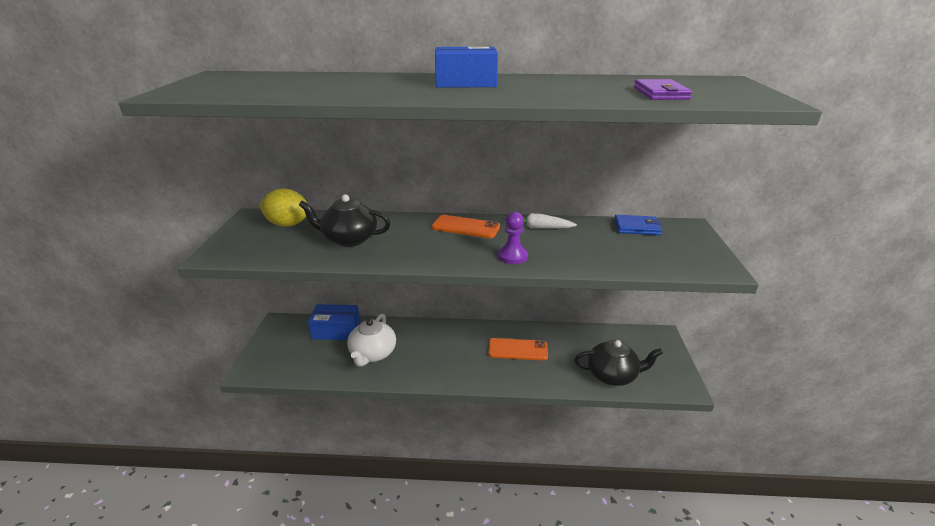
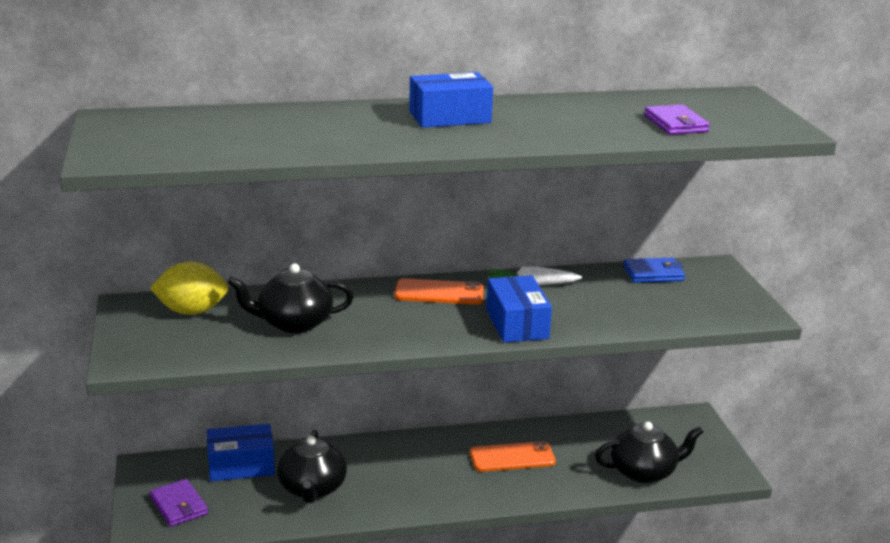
camera: 15 degrees left, 5 degrees down
white teapot [347,314,396,367] -> black teapot [277,430,347,503]
purple pawn [498,212,528,264] -> blue box [486,275,552,343]
none -> purple wallet [150,479,208,527]

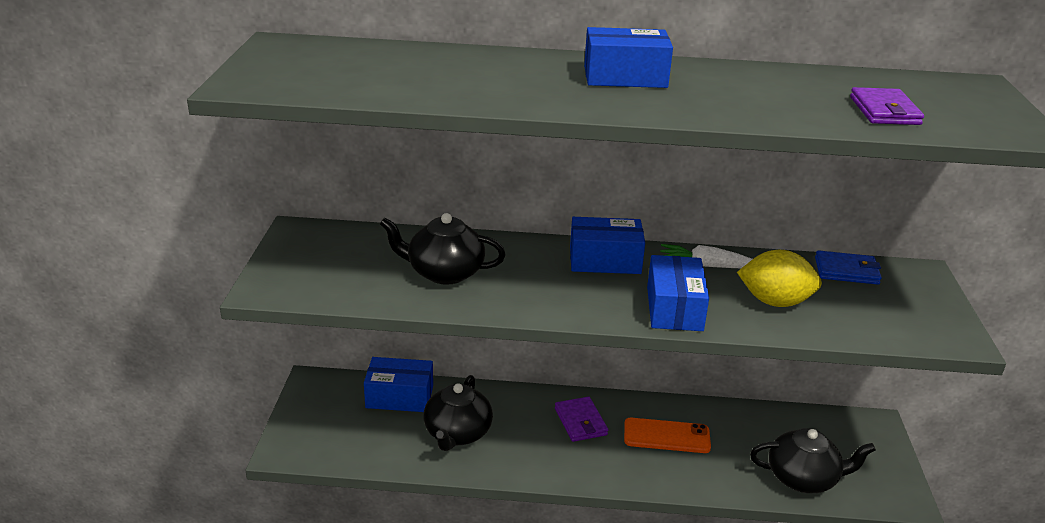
camera: 15 degrees right, 5 degrees up
yellow lemon [150,261,228,315] -> yellow lemon moved to [737,250,822,307]
purple wallet [150,479,208,527] -> purple wallet moved to [555,397,608,442]
orange phone [394,278,484,305] -> blue box [570,217,645,274]

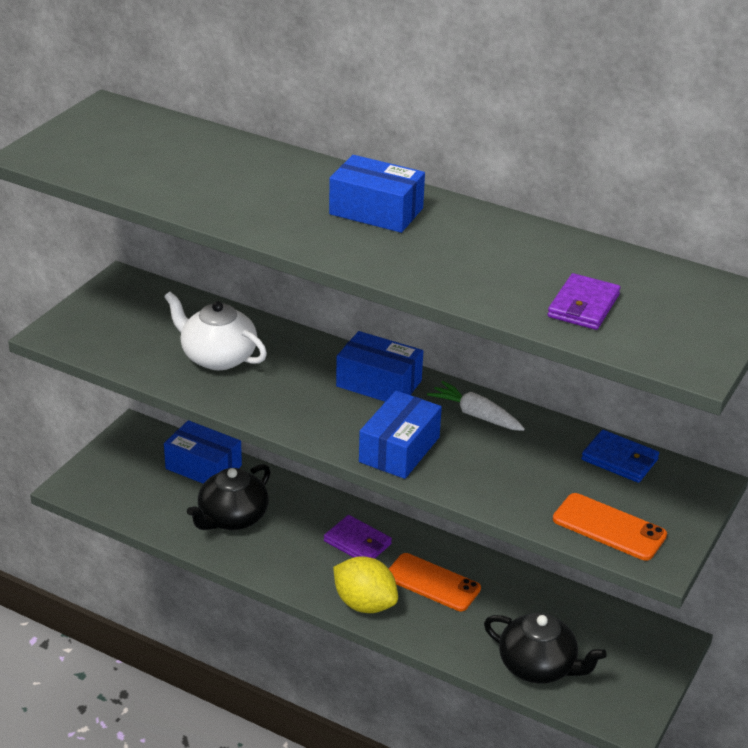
camera: 25 degrees right, 5 degrees up
black teapot [380,213,506,285] -> white teapot [164,292,267,370]
purple wallet [555,397,608,442] -> purple wallet turned 60 degrees counterclockwise [324,515,392,559]
yellow lemon [737,250,822,307] -> yellow lemon moved to [333,556,398,613]
none -> orange phone [553,493,667,560]

